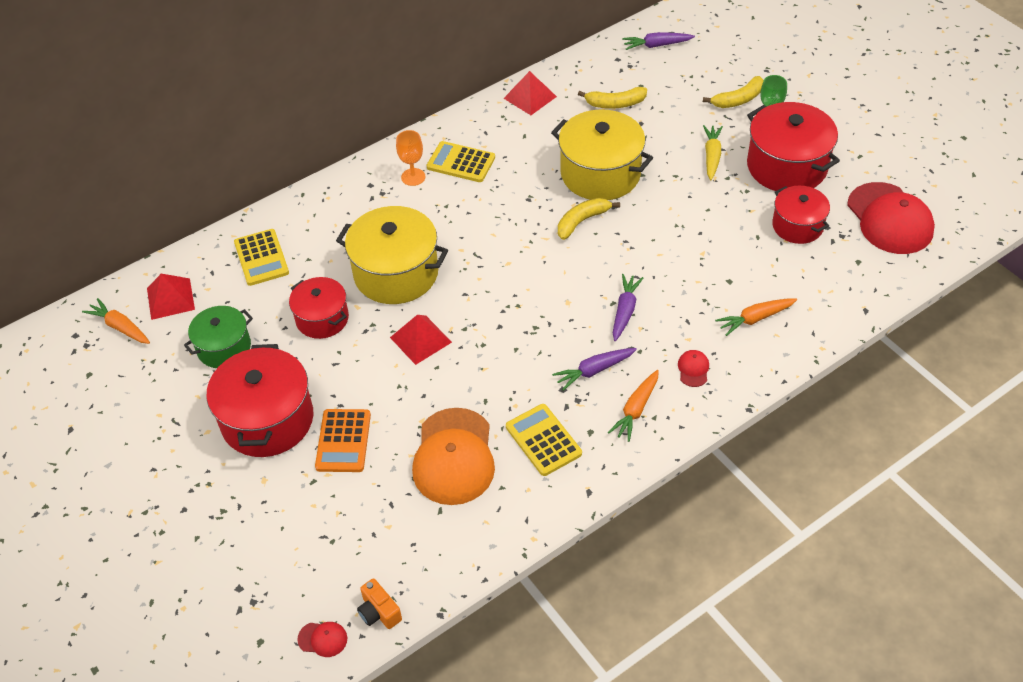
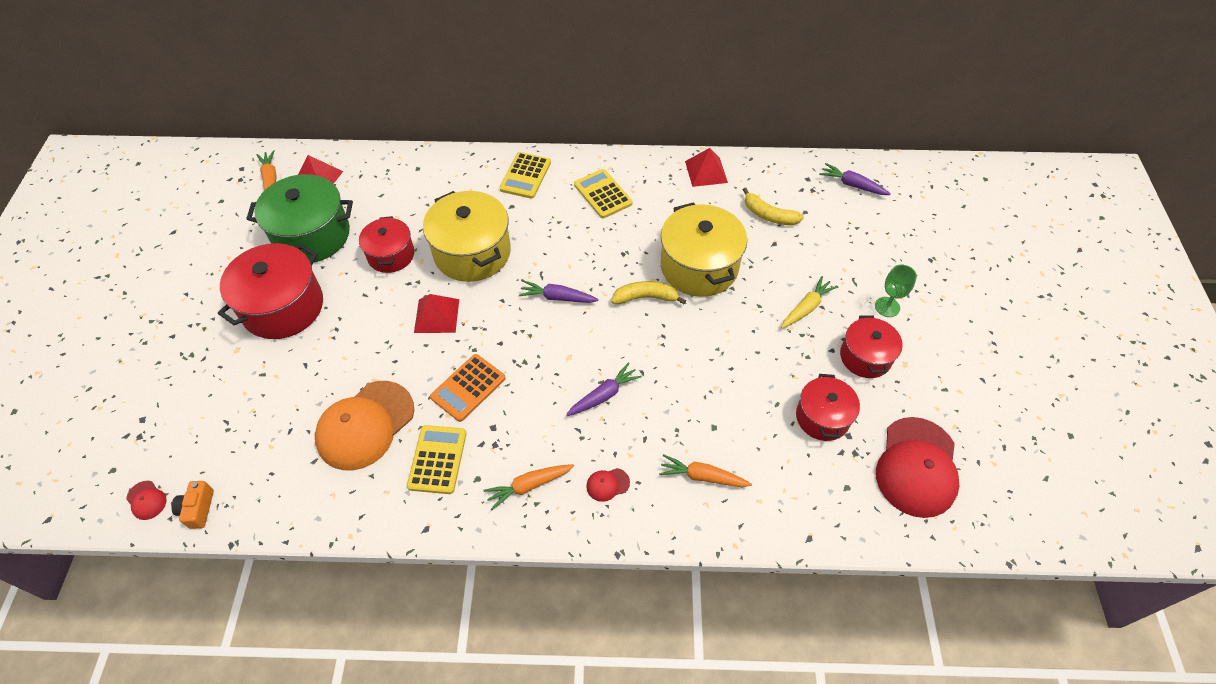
camera: 35 degrees right, 5 degrees up
green pot [184,306,253,368] -> green pot [246,174,353,262], size x1.64
yellow calculator [234,229,289,286] -> yellow calculator moved to [499,152,551,199]
orange calculator [315,409,371,472] -> orange calculator moved to [430,354,506,422]
orange goblet [396,130,426,186] -> none
purple carrot [552,348,637,391] -> purple carrot moved to [519,280,599,303]
red cap [678,350,709,387] -> red cap turned 150 degrees counterclockwise [586,468,630,502]
yellow banana [703,76,764,108] -> none
red pot [747,102,840,191] -> red pot [840,315,903,378], size x0.61

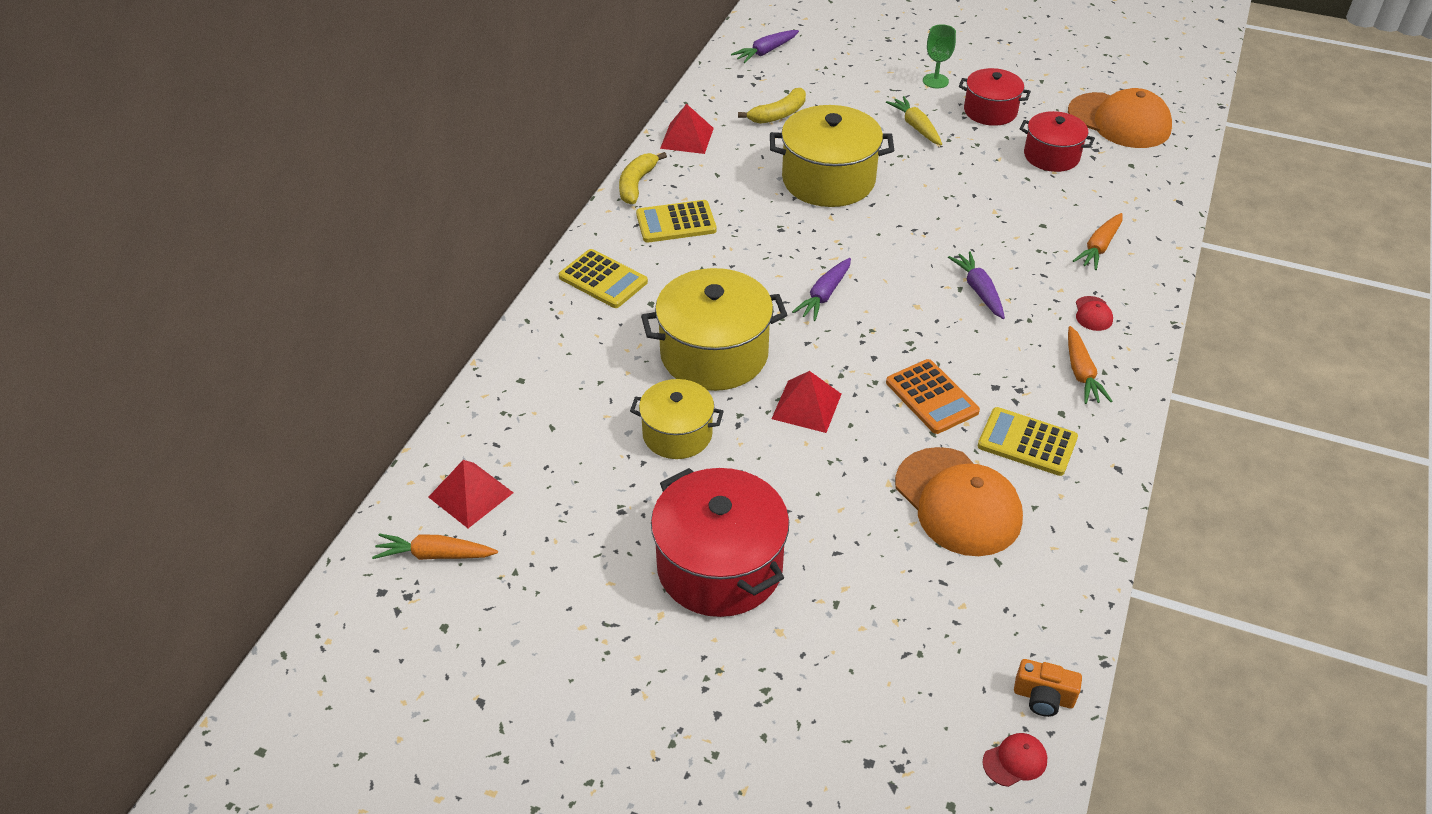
camera: 70 degrees left, 10 degrees down
green pot [246,174,353,262] -> none
red pot [359,216,414,273] -> yellow pot [630,379,724,459]
yellow banana [611,281,686,304] -> yellow banana moved to [619,152,667,204]
red cap [876,417,959,518] -> orange cap [1068,88,1172,148]

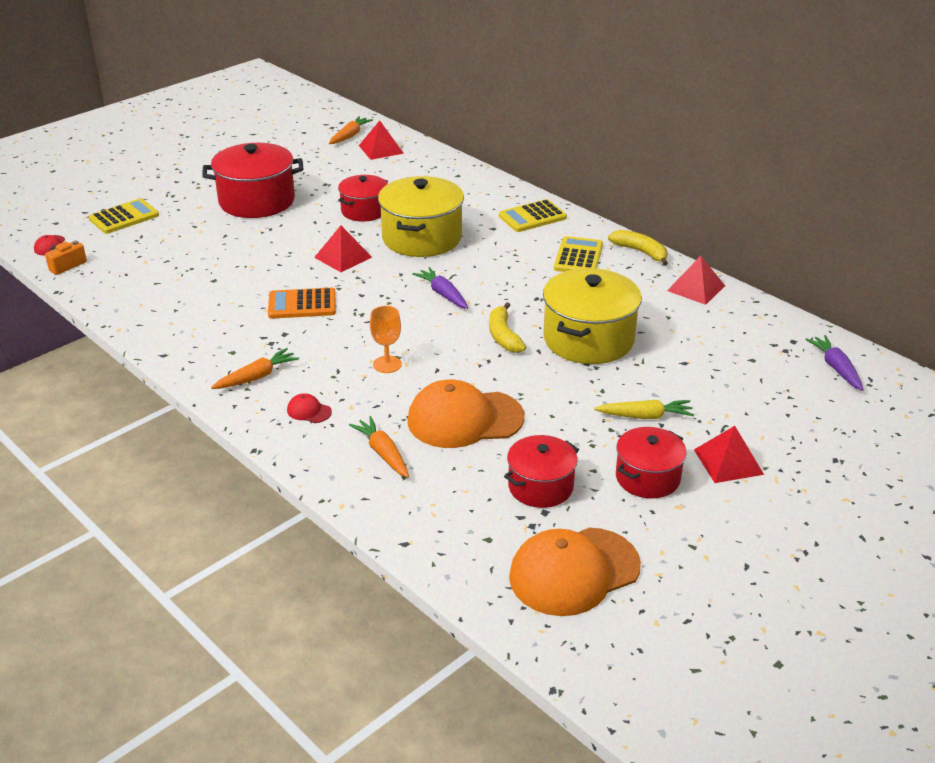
camera: 115 degrees right, 10 degrees down
yellow pot [630,379,724,459] -> red pot [338,175,388,222]
yellow banana [738,88,806,124] -> yellow banana moved to [489,302,526,353]
orange cap [895,447,1023,556] -> orange cap moved to [407,380,525,448]
green goblet [923,24,956,88] -> red pyramid [694,426,764,483]
purple carrot [948,251,1005,319] -> orange goblet [370,306,402,373]
yellow calculator [978,407,1078,476] -> yellow calculator moved to [89,198,159,234]
orange carrot [1068,326,1112,404] -> orange carrot turned 120 degrees clockwise [211,348,299,389]

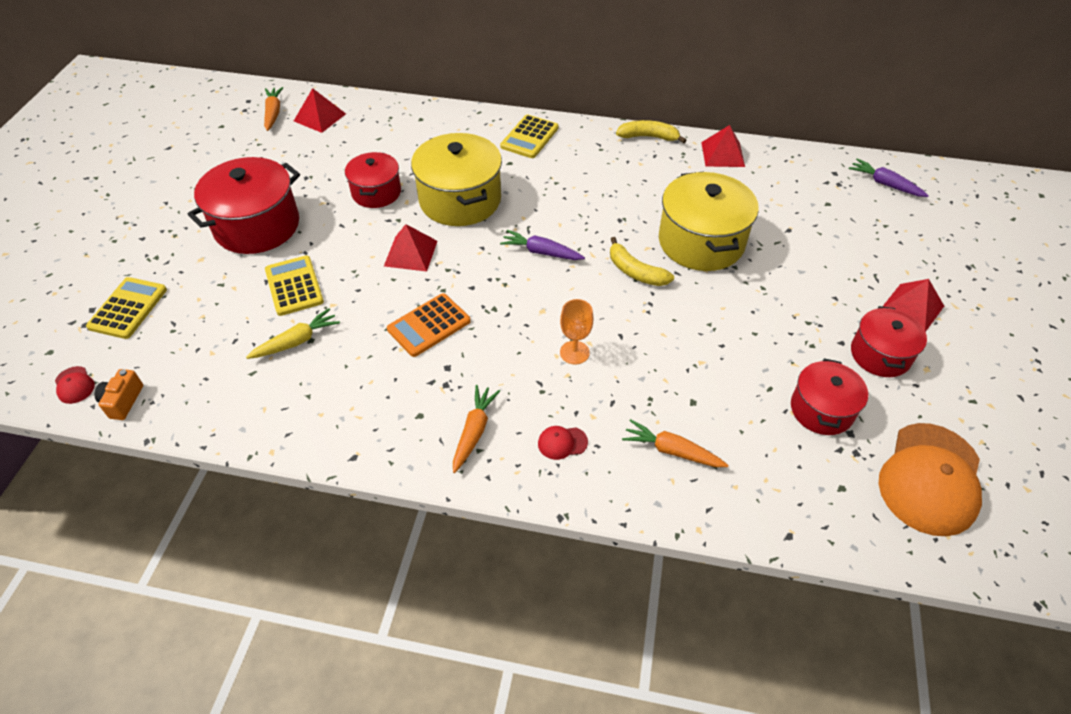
camera: 35 degrees left, 15 degrees up
orange cap [407,380,525,448] -> none
yellow calculator [554,236,603,272] -> yellow calculator moved to [265,255,324,316]
yellow carrot [594,400,694,419] -> yellow carrot moved to [246,308,340,359]

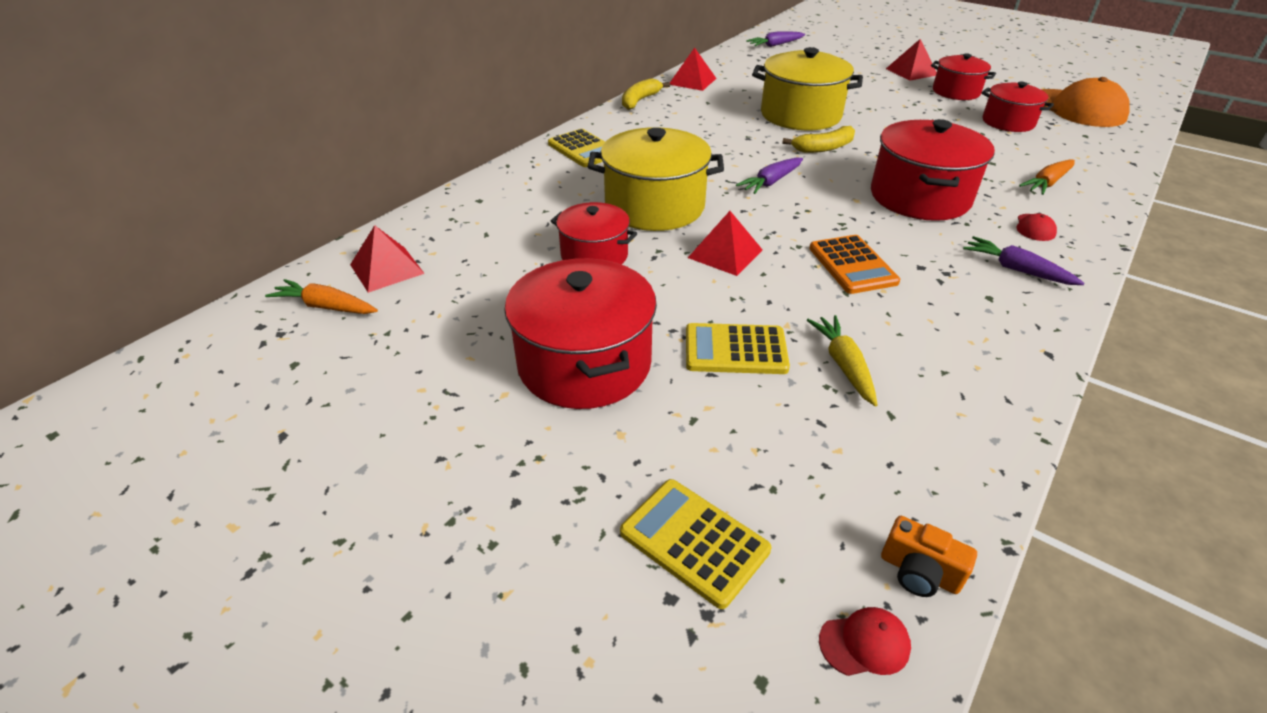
camera: 65 degrees left, 10 degrees down
orange carrot [453,385,500,473] -> purple carrot [963,236,1084,285]
orange goblet [560,299,594,365] -> red pot [871,119,995,221]

